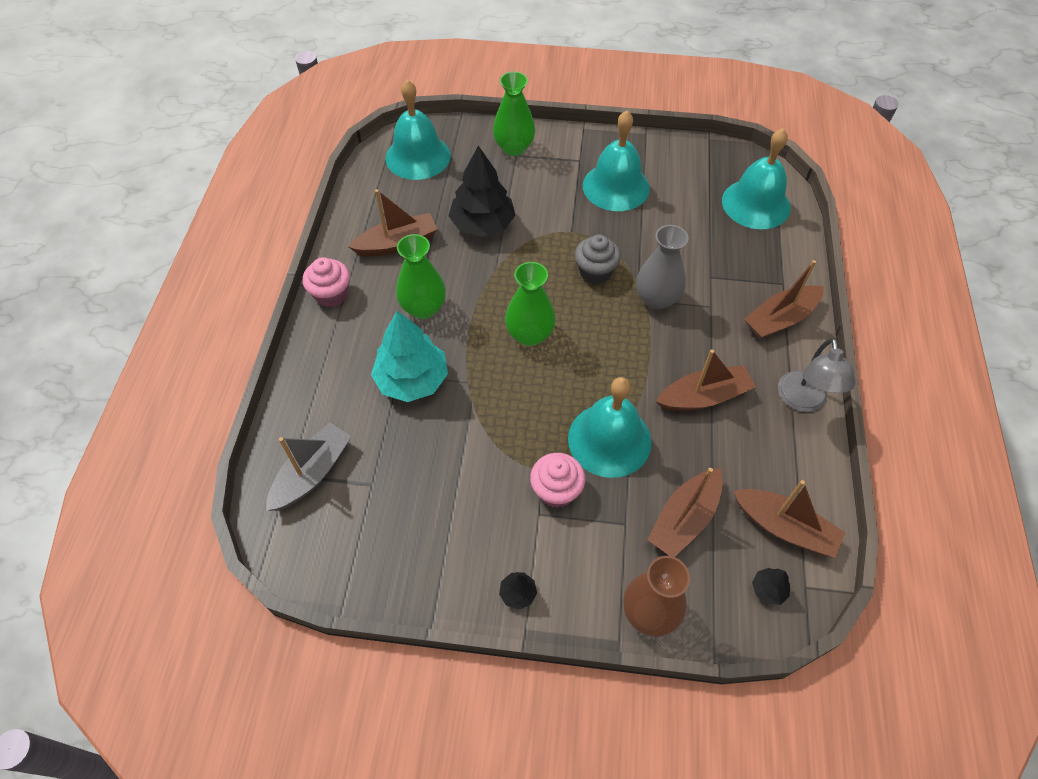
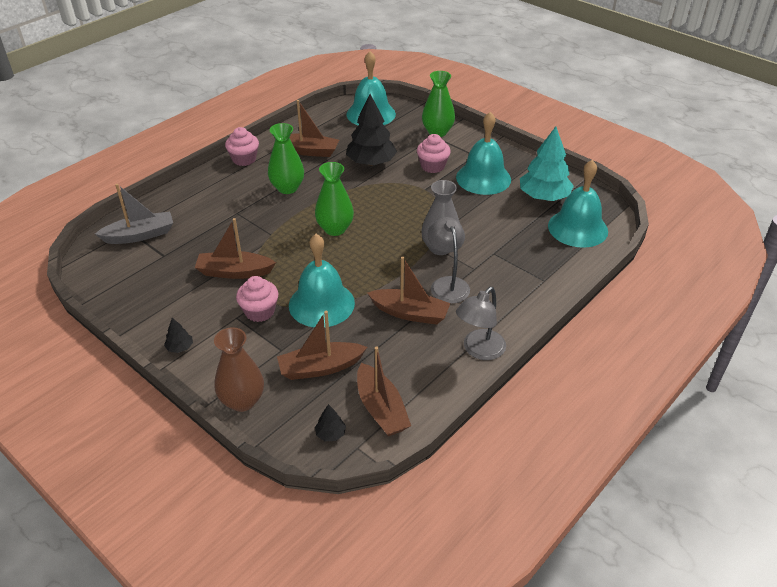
camera: 35 degrees right, 15 degrees down
turquoise tree [371,311,448,402] -> turquoise tree moved to [520,127,574,201]
grey cupcake [575,235,621,284] -> none
brown boat [744,260,824,339] -> brown boat moved to [195,218,276,279]
none -> pink cupcake [417,134,451,173]
none -> grey lamp [428,217,470,304]

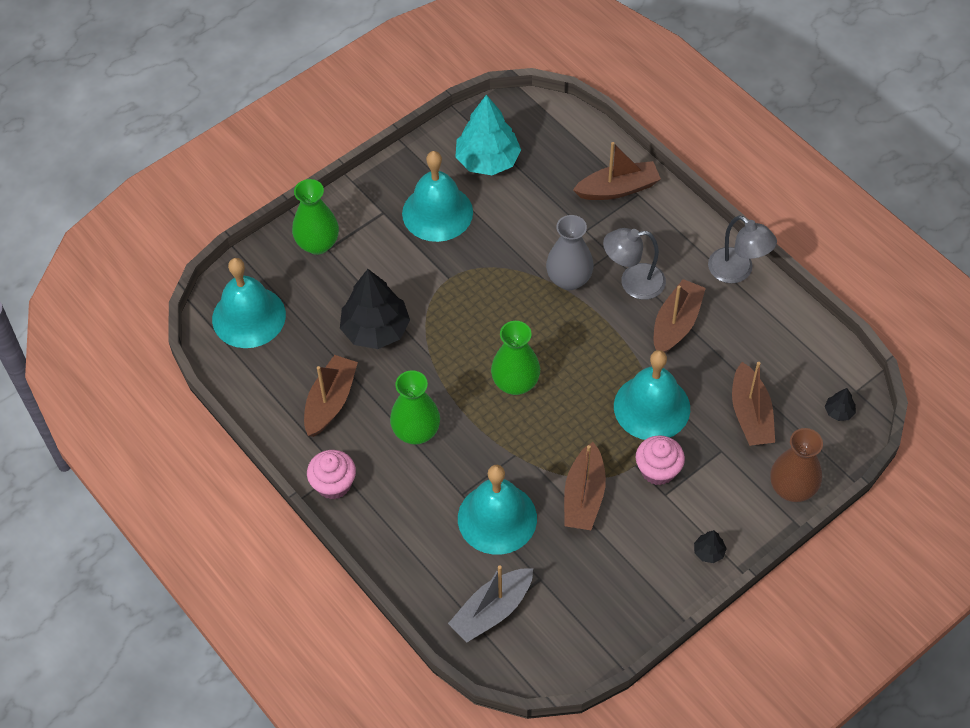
camera: 80 degrees left, 15 degrees up
grey boat [95,184,173,244] -> grey boat turned 120 degrees counterclockwise [448,565,533,643]
brown boat [357,346,411,436] -> brown boat moved to [573,142,661,200]
pink cupcake [417,134,451,173] -> none
turquoise bell [548,160,608,248] -> turquoise bell moved to [458,465,537,555]

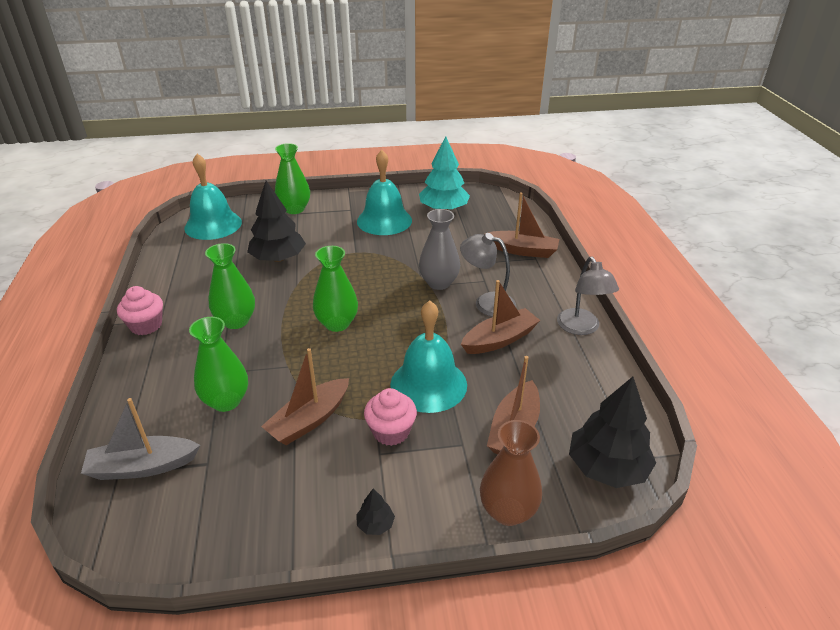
camera: 30 degrees right, 20 degrees down
brown boat [304,355,358,437] -> none
turquoise bell [458,465,537,555] -> green vase [189,317,248,412]
black tree [825,388,856,421] -> black tree [569,377,656,488], size x2.34

